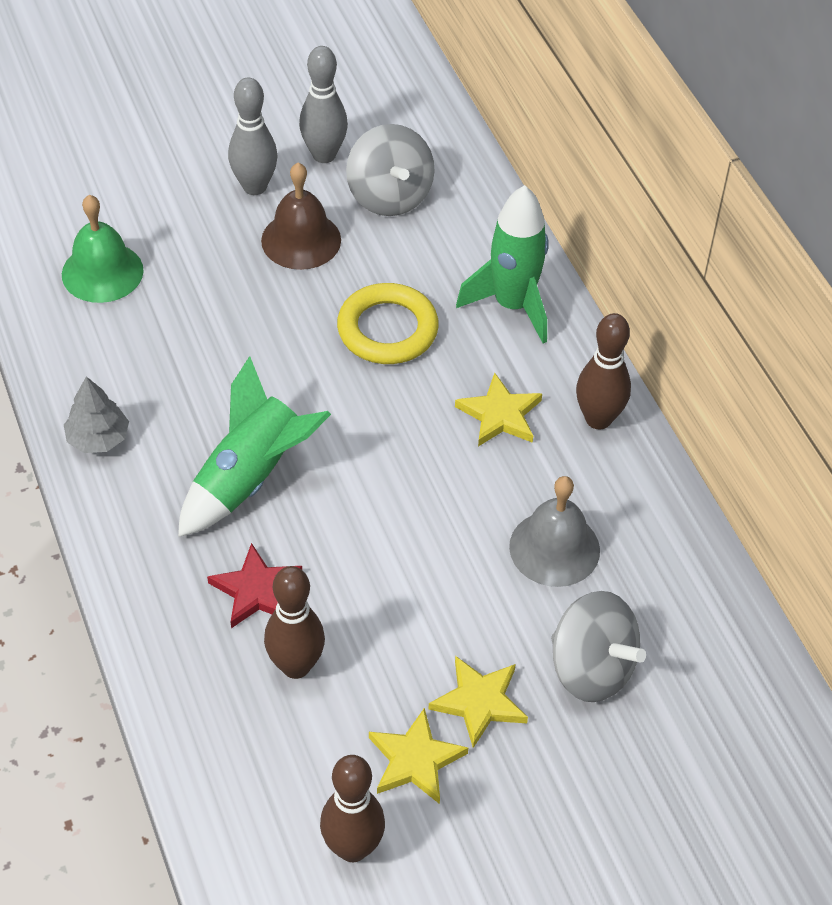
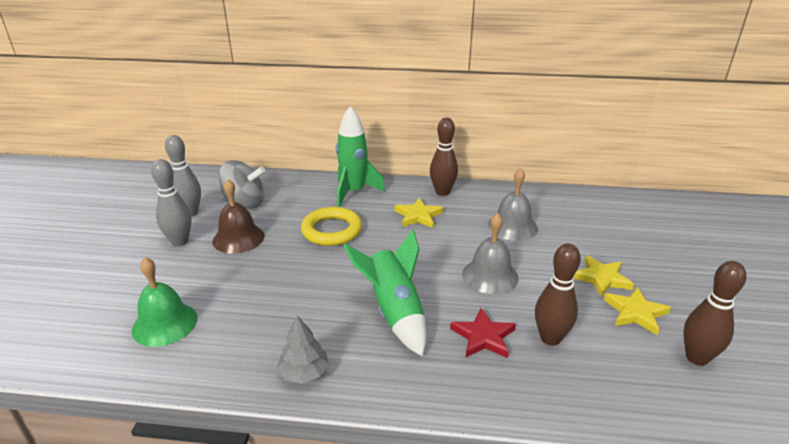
camera: 60 degrees left, 20 degrees down
grey spinning top [551,591,646,702] -> none
none -> grey bell [462,213,519,294]

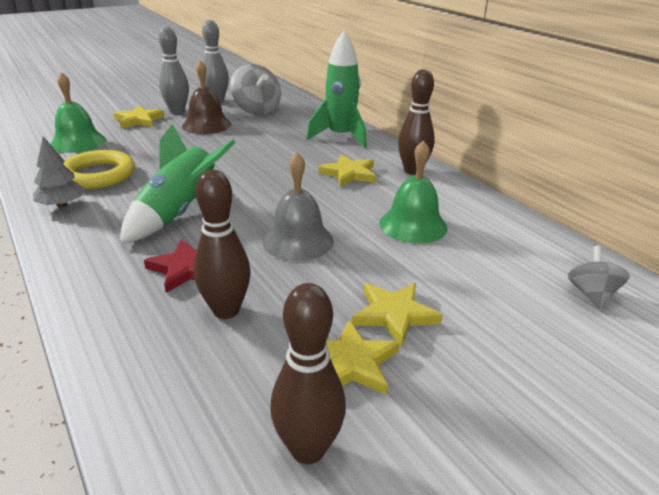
camera: 50 degrees right, 0 degrees up
yellow ring [301,207,362,246] -> yellow ring moved to [63,150,135,189]
grey bell [488,168,538,241] -> green bell [379,140,447,244]
none -> yellow star [114,106,165,129]
none -> grey spinning top [568,246,630,309]

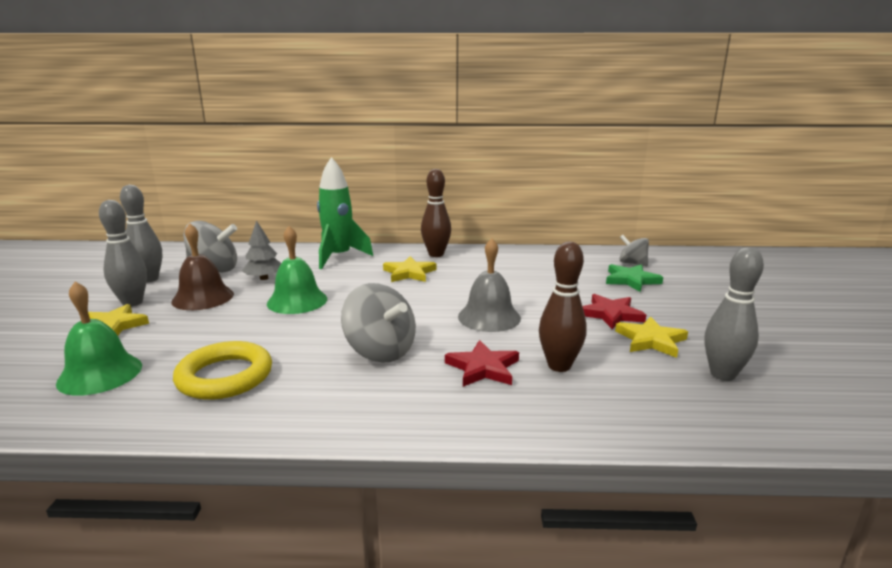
camera: 55 degrees left, 10 degrees down
grey tree [33,136,85,208] -> grey tree moved to [242,220,281,280]
green rocket [120,124,236,243] -> grey spinning top [341,283,416,363]
brown bowling pin [270,283,346,464] -> grey bowling pin [705,247,764,381]
yellow star [352,283,443,347] -> red star [582,294,646,329]
green bell [379,140,447,244] -> green bell moved to [267,226,327,314]
none -> green star [606,264,663,292]

